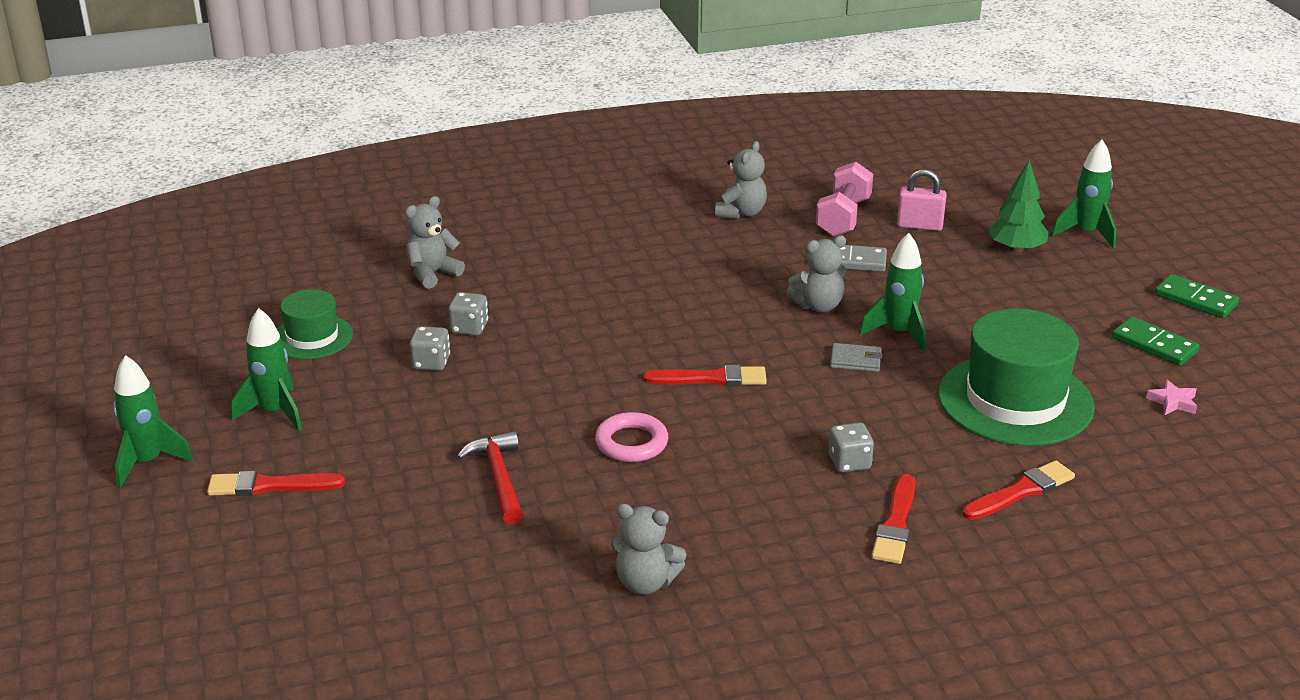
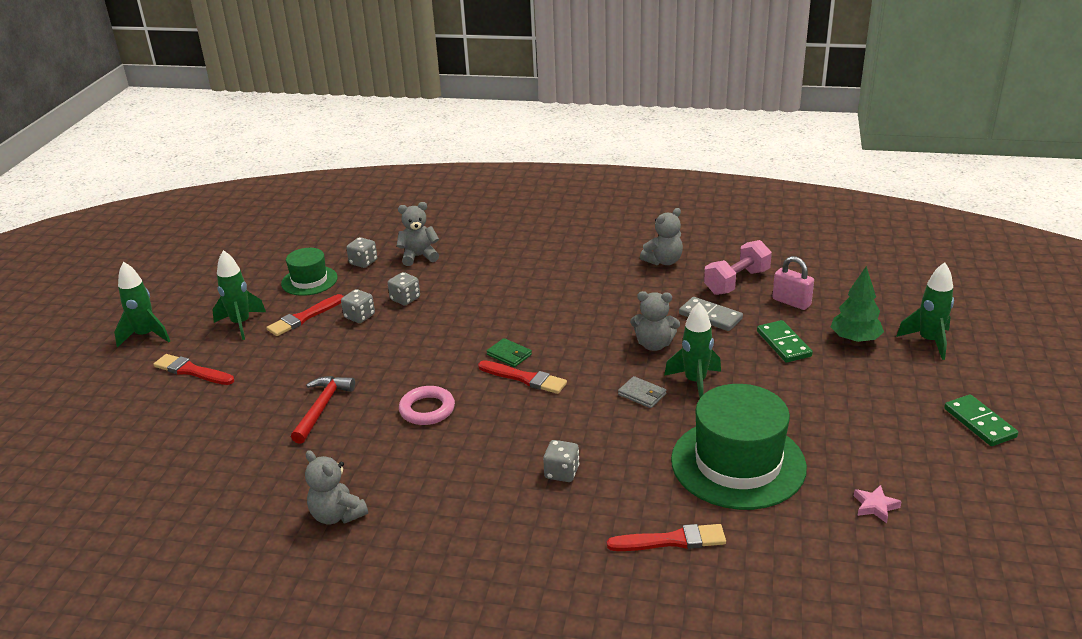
camera: 30 degrees right, 0 degrees up
red brush [872,474,916,564] -> red brush moved to [266,294,344,336]
green domino [1112,317,1199,366] -> green domino moved to [757,320,813,363]
none -> grey dice [346,237,377,268]
none -> green wallet [487,338,532,367]

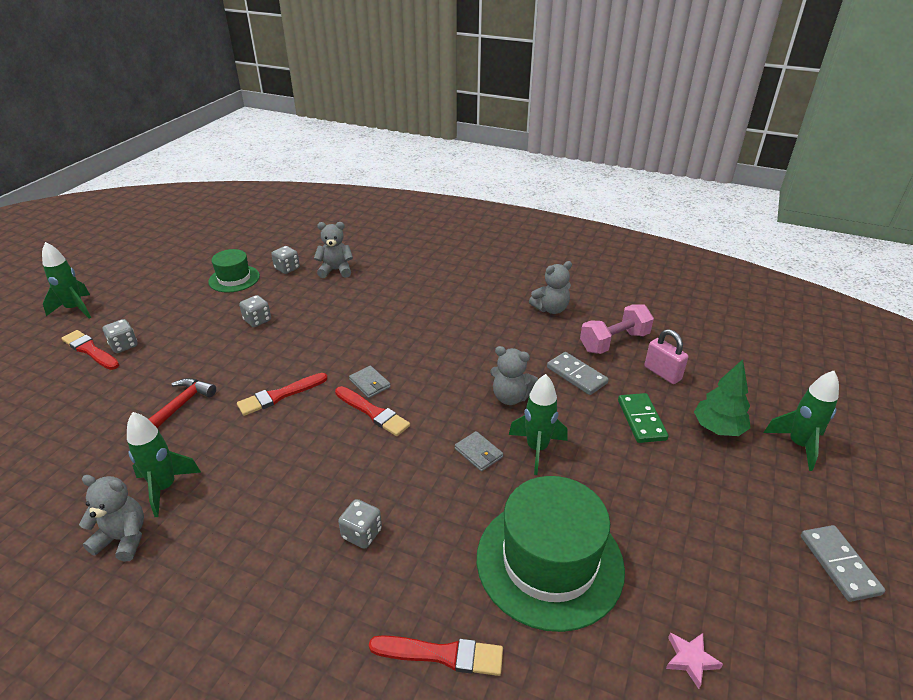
camera: 10 degrees right, 5 degrees up
green rocket [212,250,266,340] -> green rocket moved to [127,412,201,517]
red brush [266,294,344,336] -> red brush moved to [237,373,328,416]
grey teddy bear [305,450,368,524] -> grey teddy bear turned 135 degrees clockwise [79,475,144,561]
grey dice [388,272,420,305] -> grey dice moved to [103,319,138,353]
pink ring [399,386,455,425] -> none
green wallet [487,338,532,367] -> grey wallet [349,366,391,398]
green domino [944,394,1018,446] -> grey domino [801,525,885,602]

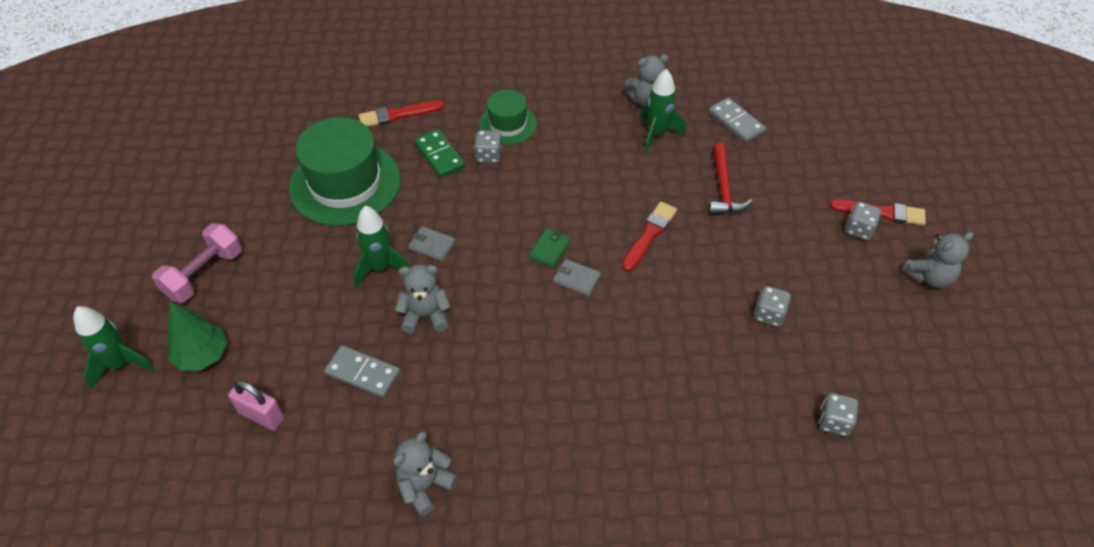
camera: 155 degrees right, 15 degrees up
green rocket [42,242,91,318] -> none
green hat [208,249,260,293] -> green hat moved to [479,89,537,145]
grey teddy bear [314,222,353,278] -> grey teddy bear moved to [902,232,974,288]
red brush [335,386,410,436] -> green wallet [529,228,571,268]
pink dumbbell [580,304,654,354] -> pink dumbbell moved to [152,223,242,303]
green domino [618,393,668,443] -> green domino moved to [414,129,465,177]
pink star [666,633,723,689] -> none
grey domino [801,525,885,602] -> grey domino moved to [709,98,766,143]

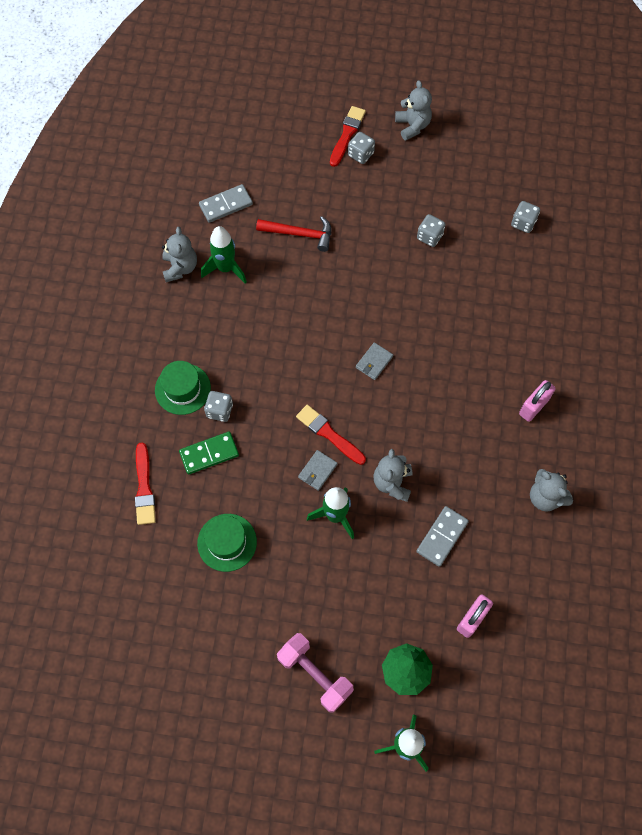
camera: 80 degrees left, 15 degrees up
green hat [289,117,401,226] -> green hat [197,514,257,572], size x0.55
green wallet [529,228,571,268] -> none
red brush [622,201,677,271] -> red brush moved to [296,405,366,465]
none -> pink padlock [519,380,556,422]

